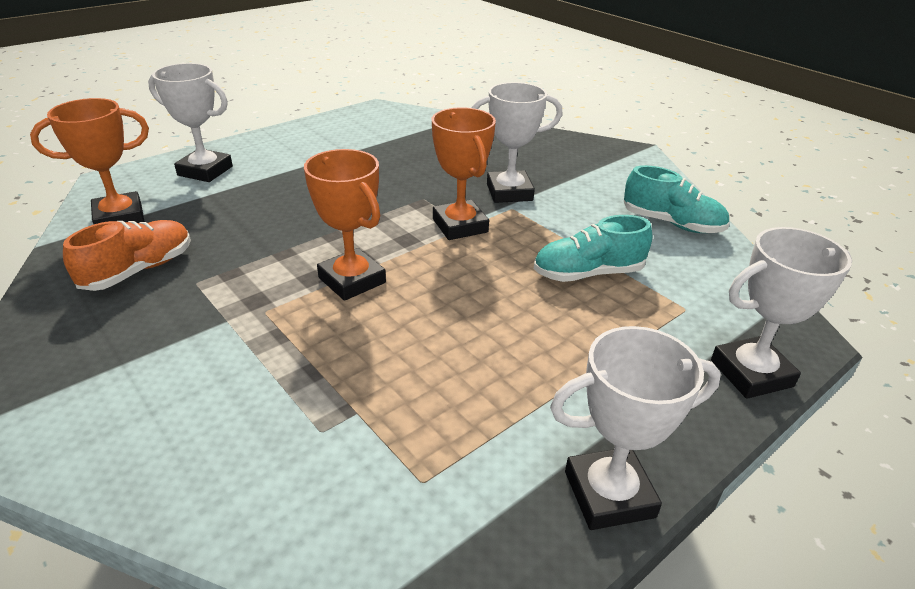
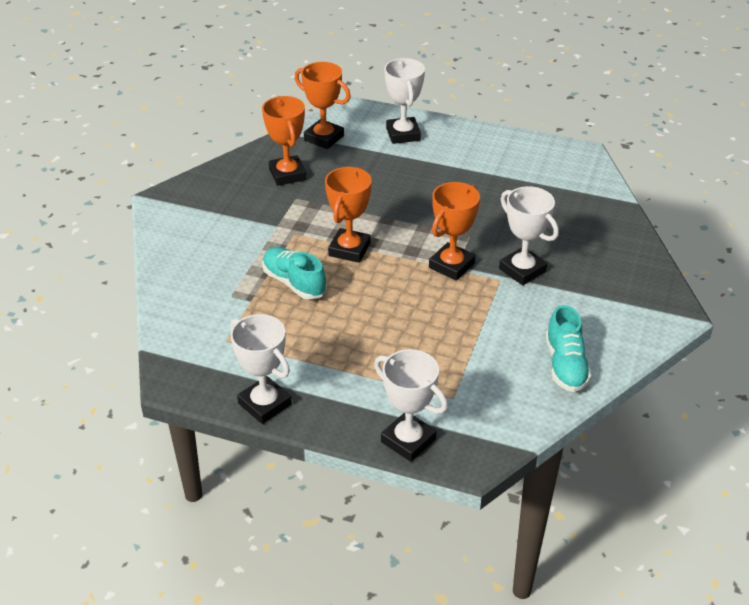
camera: 60 degrees right, 5 degrees up
orange shoe [63,220,191,291] -> orange trophy [262,96,306,186]
turquoise shoe [534,215,652,282] -> turquoise shoe moved to [262,247,327,299]

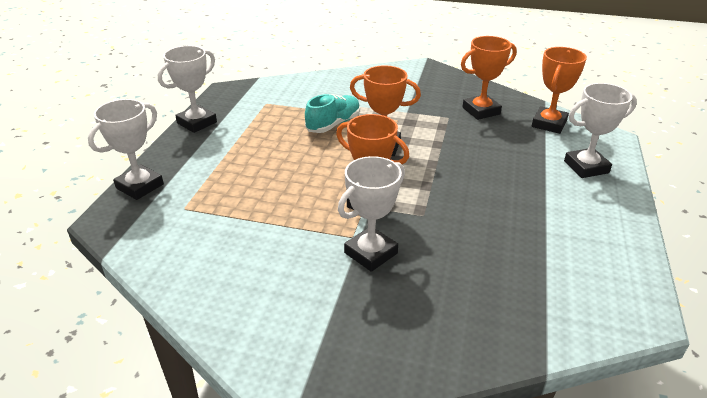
camera: 85 degrees right, 5 degrees down
turquoise shoe [546,305,592,392] -> none

